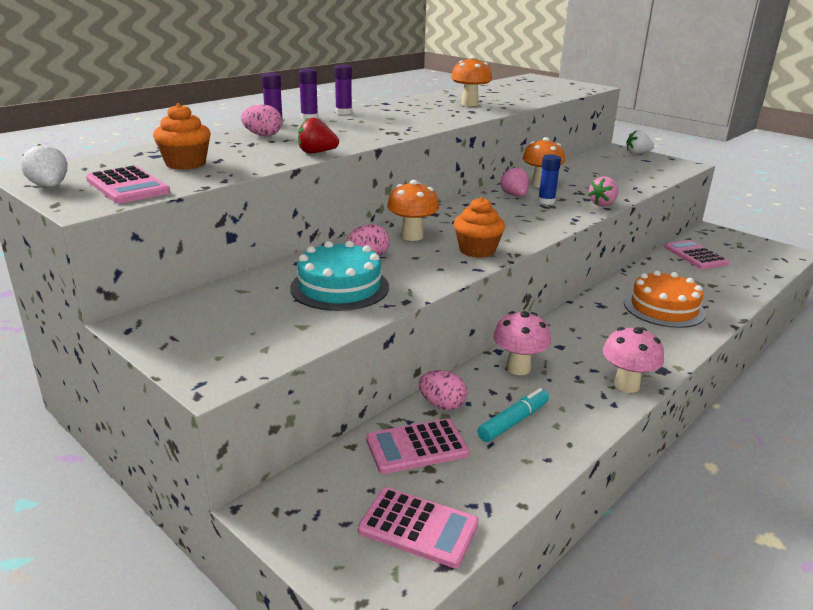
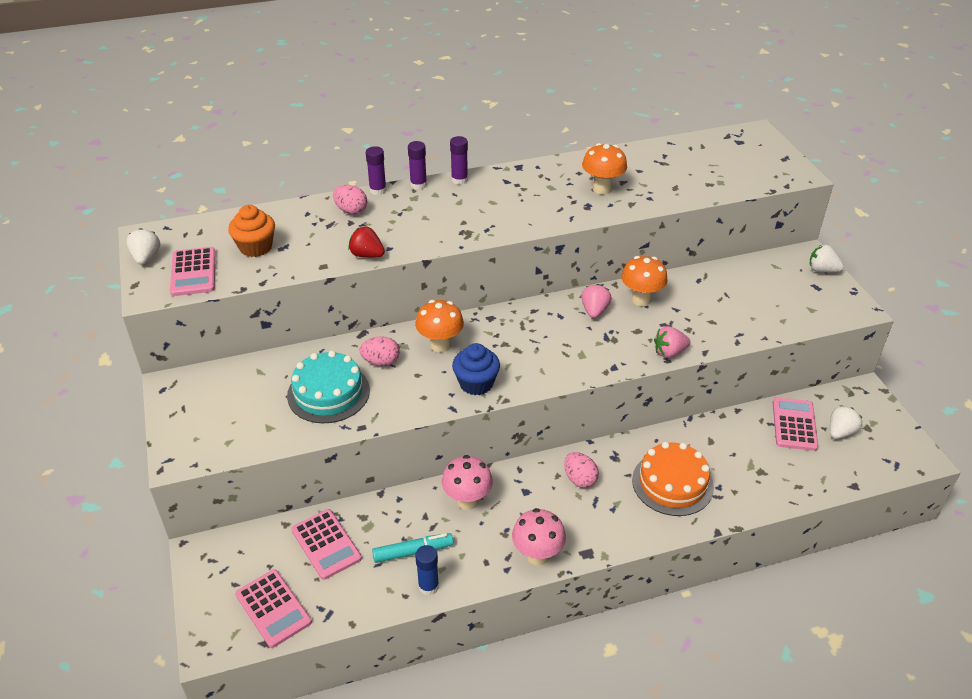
camera: 30 degrees right, 15 degrees up
pink calculator [366,419,470,474] -> pink calculator turned 135 degrees counterclockwise [291,509,362,580]
pink egg [419,370,467,410] -> pink egg moved to [564,452,599,488]
orange cupcake [454,197,505,258] -> blue cupcake [452,343,500,395]
blue glue stick [538,154,561,205] -> blue glue stick moved to [415,545,439,595]
none -> white strawberry [830,405,862,439]

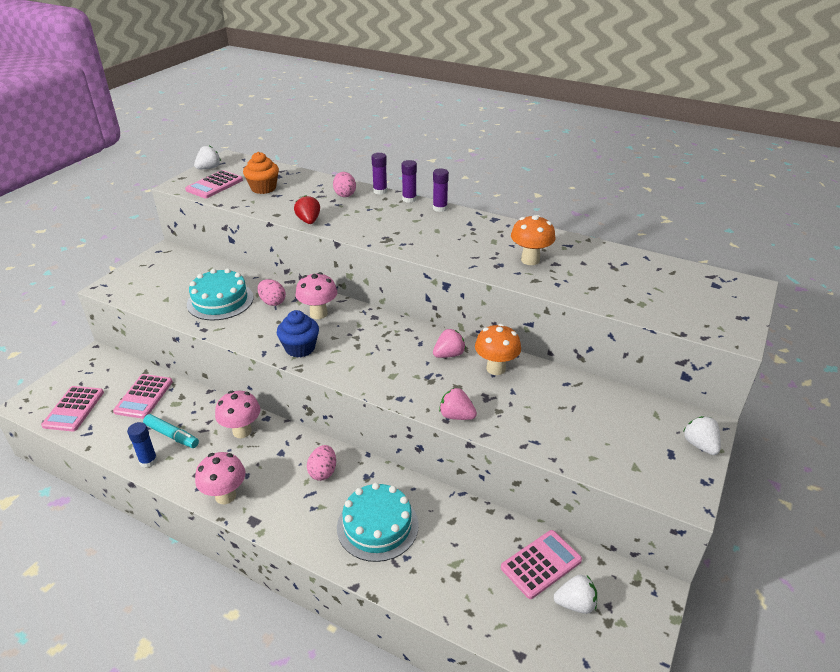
camera: 45 degrees right, 5 degrees down
orange mushroom [415,300,464,353] -> pink mushroom [295,272,337,319]
orange cake [632,442,714,516] -> turquoise cake [337,483,419,562]

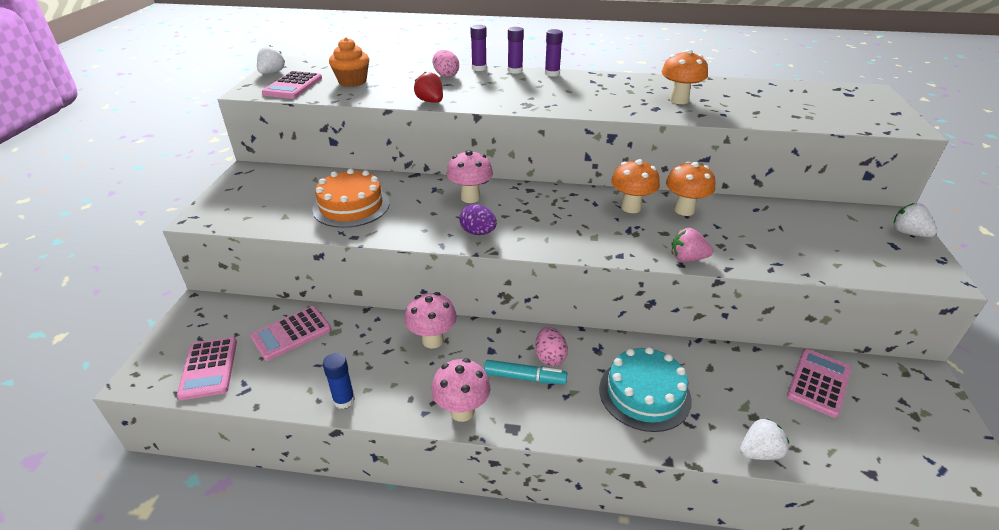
camera: 20 degrees left, 0 degrees up
pink calculator [113,374,173,419] -> pink calculator turned 60 degrees clockwise [250,306,331,361]
turquoise marker [143,414,199,448] -> turquoise marker moved to [484,360,567,384]
turquoise cake [187,268,254,320] -> orange cake [312,168,390,228]
pink egg [257,279,286,306] -> none
blue cupcake [277,310,319,358] -> purple egg [459,204,497,235]
pink strawberry [433,329,466,358] -> orange mushroom [611,159,660,213]
white strawberry [554,575,597,614] -> white strawberry moved to [740,418,789,460]

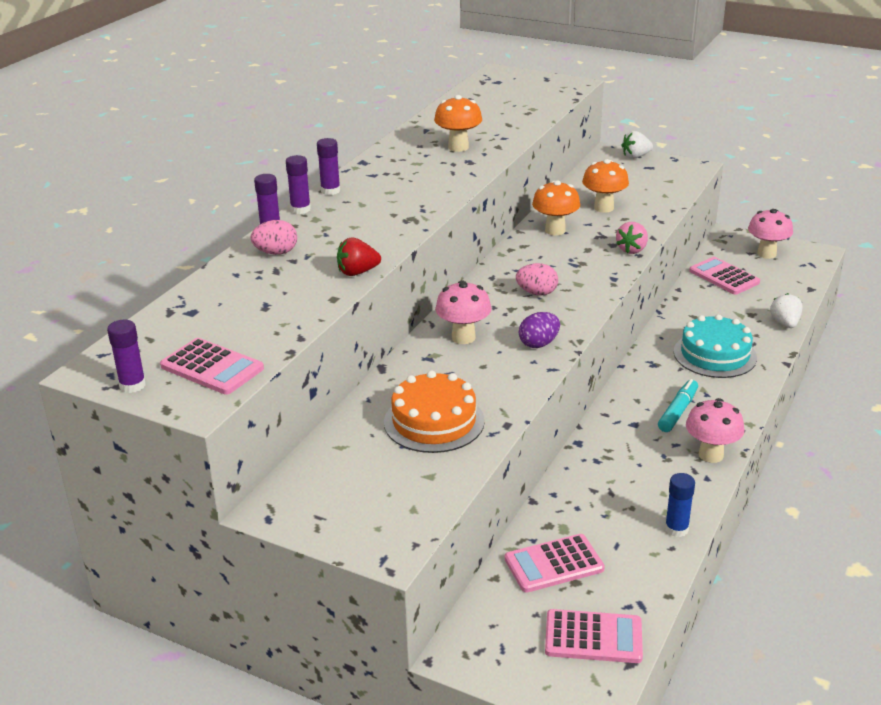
camera: 70 degrees left, 5 degrees down
pink calculator [250,306,331,361] -> pink calculator turned 90 degrees clockwise [505,534,605,593]
white strawberry [257,46,286,74] -> purple glue stick [107,320,146,393]
orange cupcake [329,37,369,87] -> none
pink mushroom [405,292,457,349] -> pink mushroom moved to [748,209,793,259]
pink egg [535,327,568,366] -> pink egg moved to [516,263,558,296]
orange mushroom [611,159,660,213] -> orange mushroom moved to [582,159,629,213]

